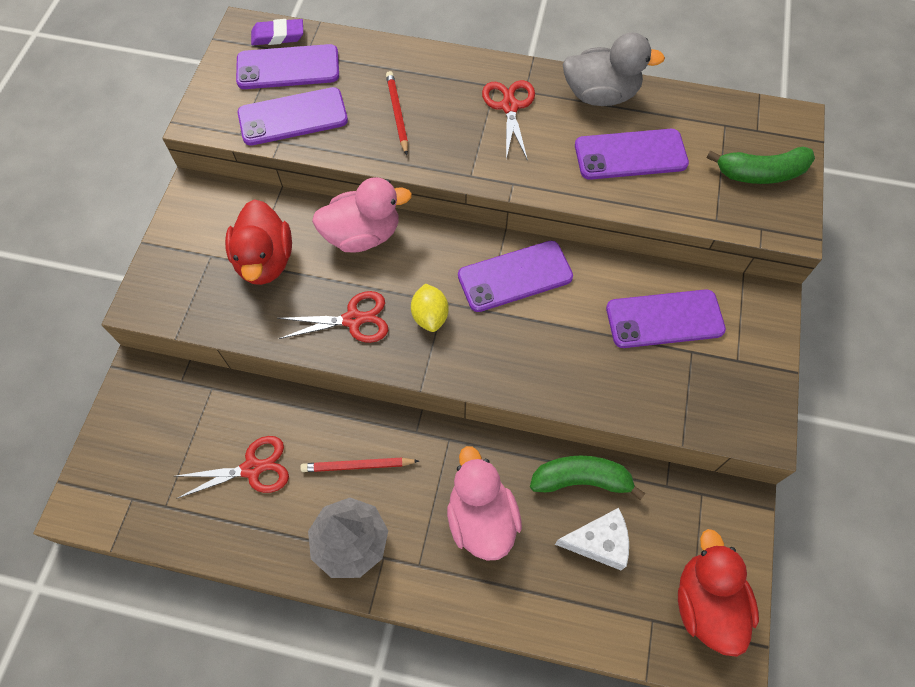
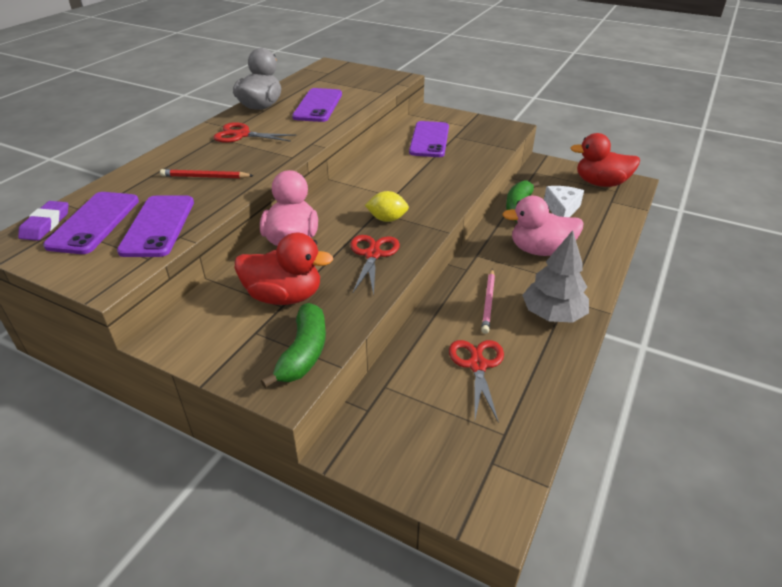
camera: 75 degrees left, 25 degrees down
red pencil [300,458,419,472] -> pink pencil [481,268,495,334]
purple phone [458,241,573,312] -> none
green banana [707,147,815,184] -> green banana moved to [261,303,326,389]

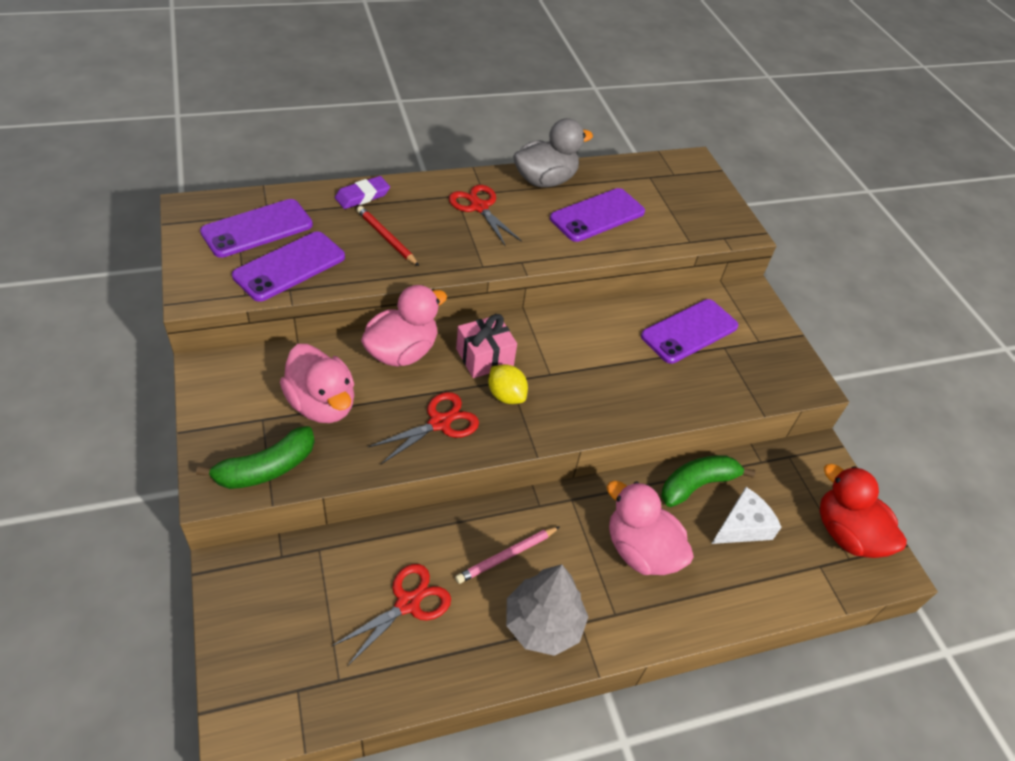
camera: 40 degrees right, 10 degrees up
purple eraser [18,201,68,241] -> purple eraser moved to [335,176,390,209]
red duck [235,233,333,305] -> pink duck [280,344,354,423]
none -> pink gift [456,314,517,378]

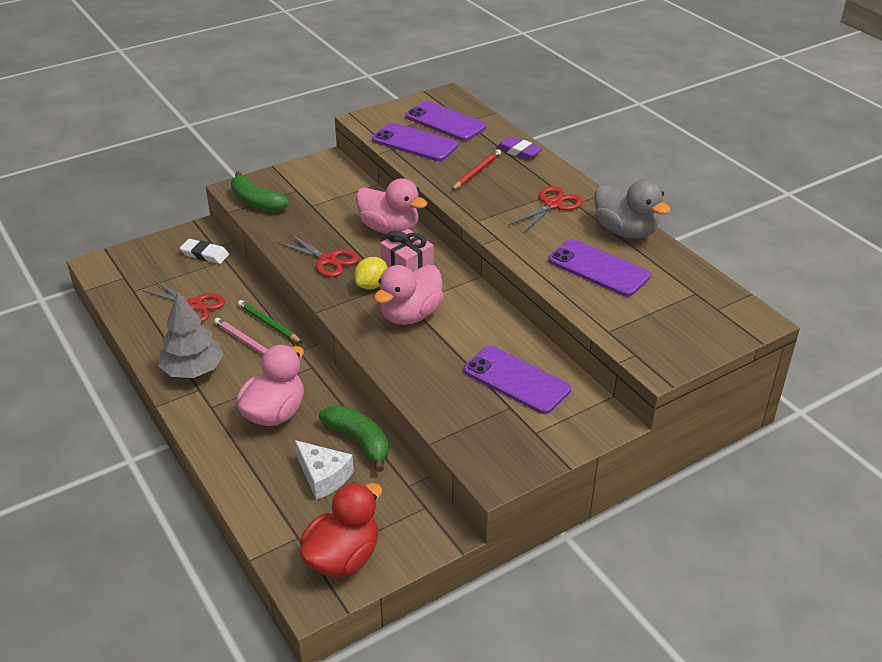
camera: 80 degrees right, 10 degrees down
pink duck [280,344,354,423] -> pink duck moved to [374,265,444,325]
none -> white eraser [180,239,229,264]
none -> green pencil [238,300,302,343]

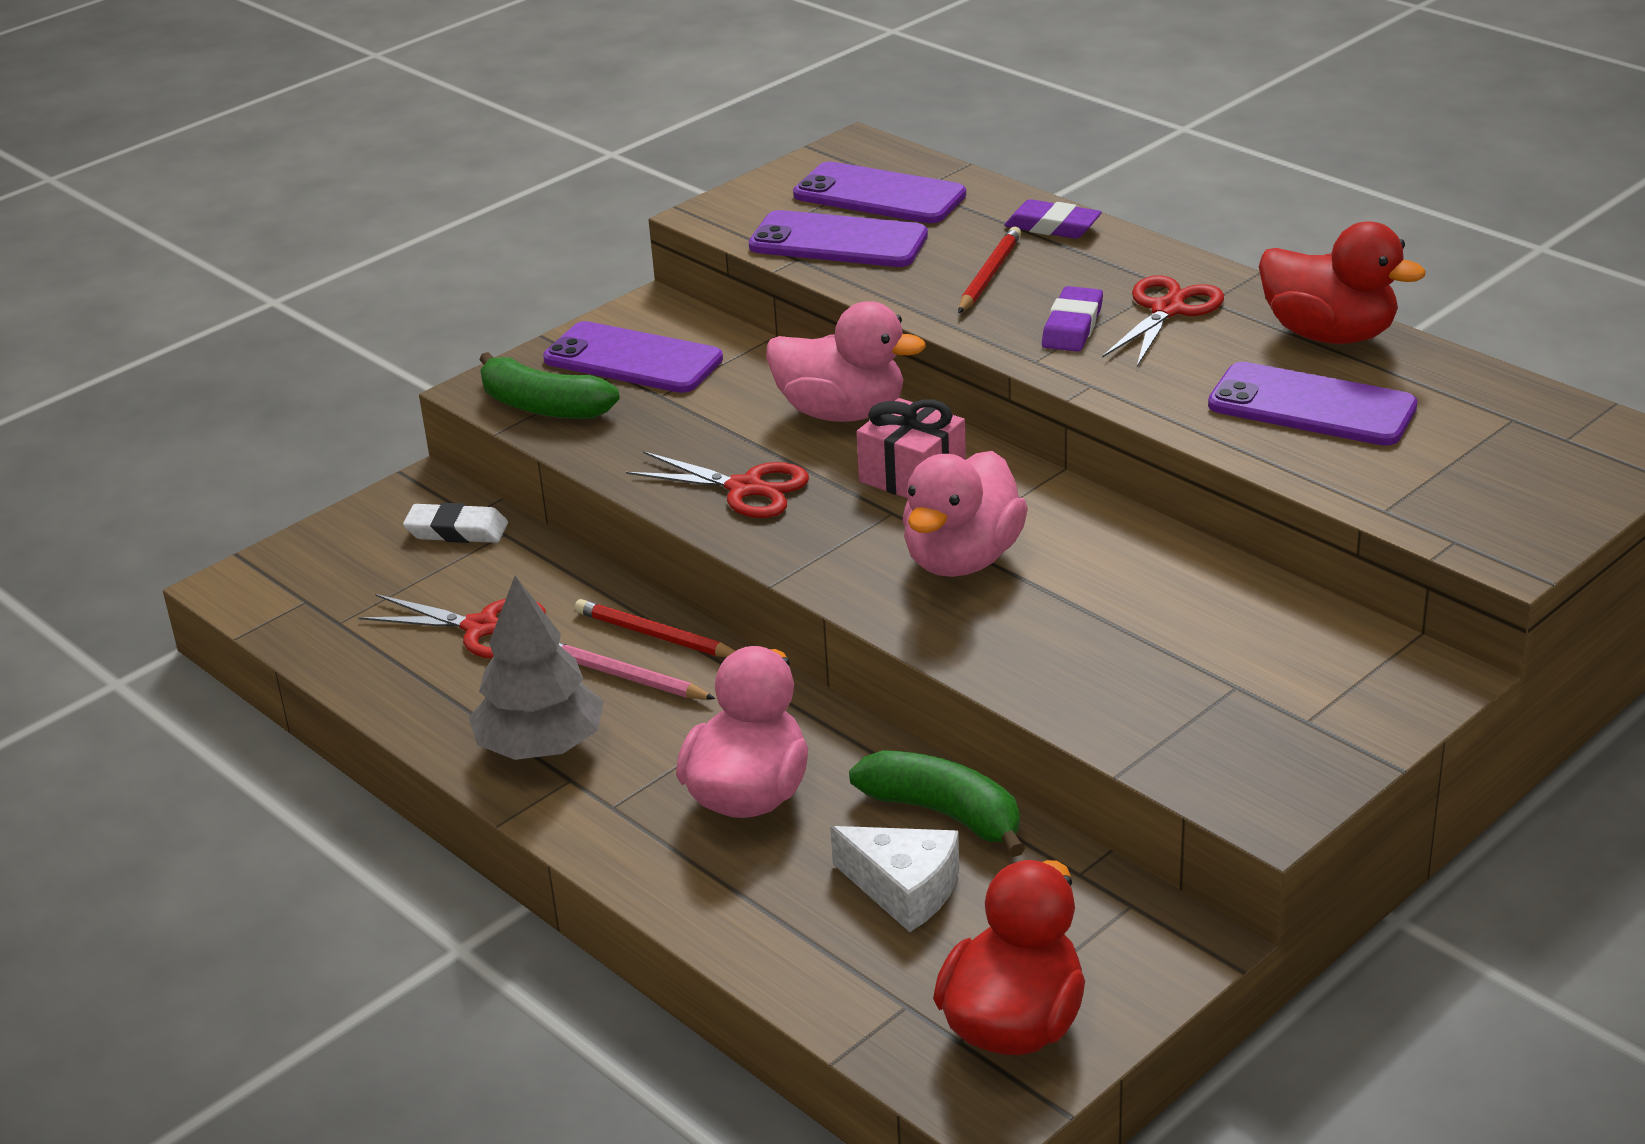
camera: 10 degrees left, 5 degrees down
green pencil [238,300,302,343] -> red pencil [574,599,735,657]
yellow lemon [354,257,388,289] -> none
purple phone [464,346,571,414] -> purple phone moved to [543,321,723,393]
grey duck [595,179,671,239] -> red duck [1259,221,1426,344]
none -> purple eraser [1042,286,1103,352]

